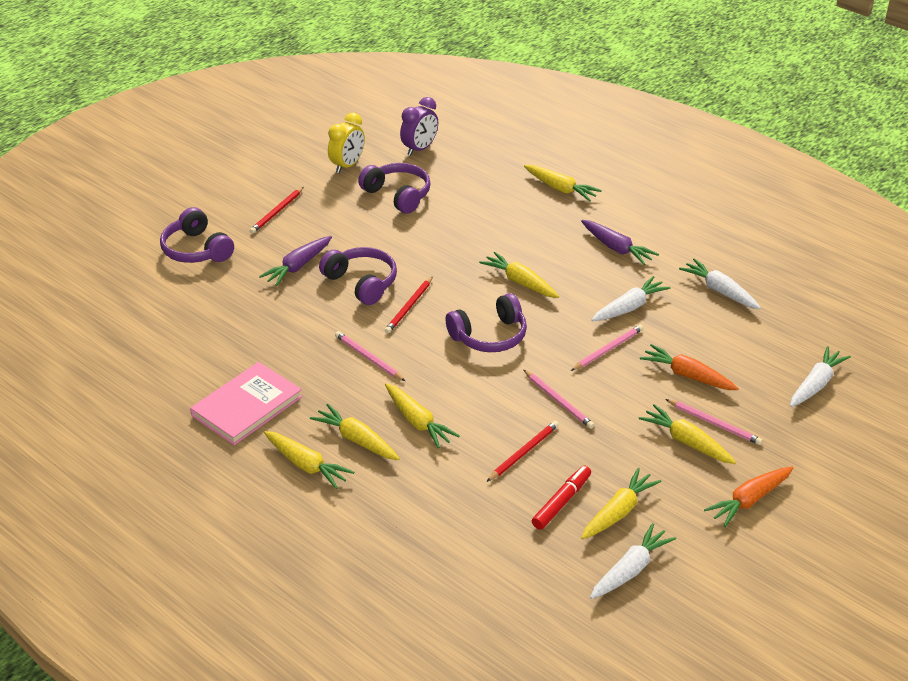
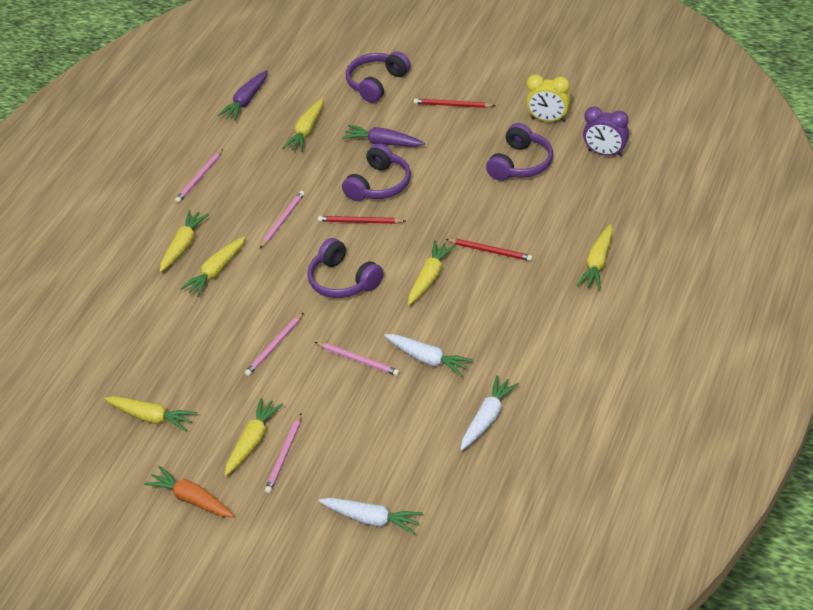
camera: 75 degrees right, 5 degrees up
pink book [190,362,302,445] -> pink pencil [175,149,223,203]
yellow carrot [264,431,355,489] -> yellow carrot moved to [282,98,323,152]
red pencil [487,421,559,482] -> red pencil moved to [446,239,533,261]
red marker [532,466,591,530] -> none
purple carrot [581,220,659,265] -> purple carrot moved to [218,70,268,121]
white carrot [590,523,676,599] -> none
orange carrot [640,344,739,390] -> none

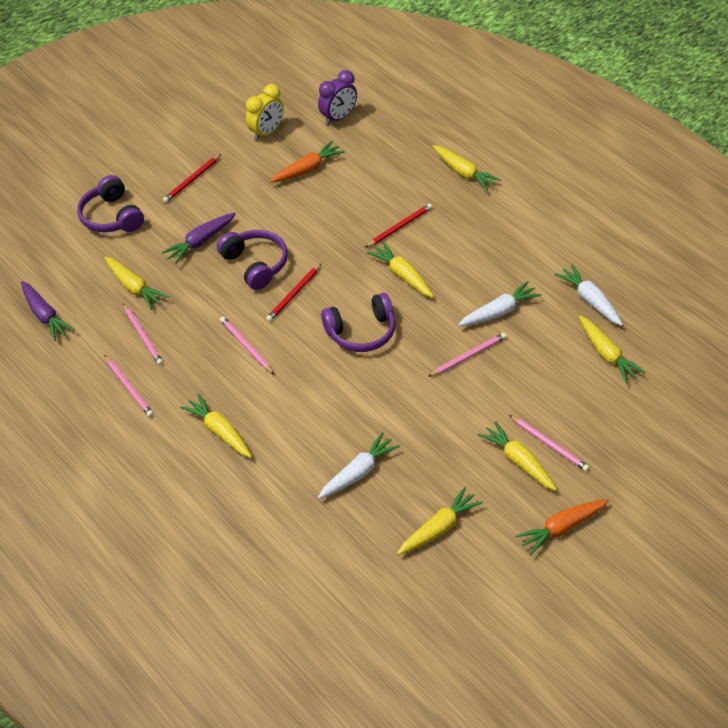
camera: 65 degrees left, 5 degrees up
yellow carrot [180,236,246,297] -> yellow carrot moved to [579,316,646,383]
pink pencil [245,312,304,376] -> pink pencil moved to [123,303,163,365]
white carrot [318,498,423,535] -> white carrot moved to [318,432,400,499]
purple headphones [486,123,553,181] -> orange carrot [270,141,345,183]

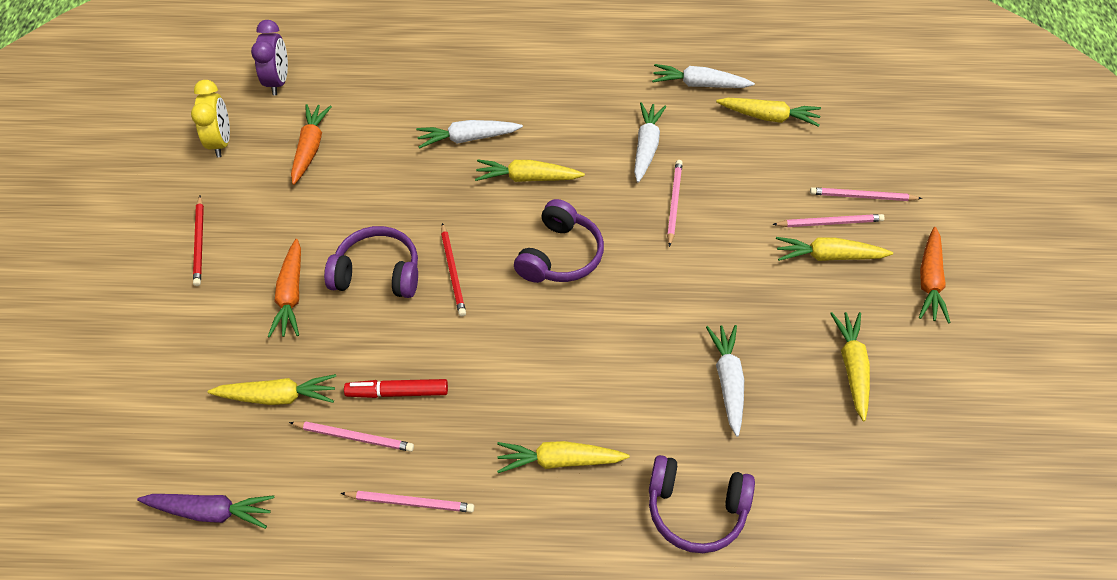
camera: 50 degrees left, 5 degrees up
purple headphones [77,175,144,232] -> purple headphones moved to [649,455,755,553]
purple carrot [162,213,236,264] -> orange carrot [268,239,301,338]
pink pencil [220,317,274,374] -> pink pencil moved to [810,187,922,201]
red pencil [365,204,432,248] -> white carrot [416,120,523,149]
yellow carrot [432,145,501,191] -> none
none -> red marker [344,379,448,398]

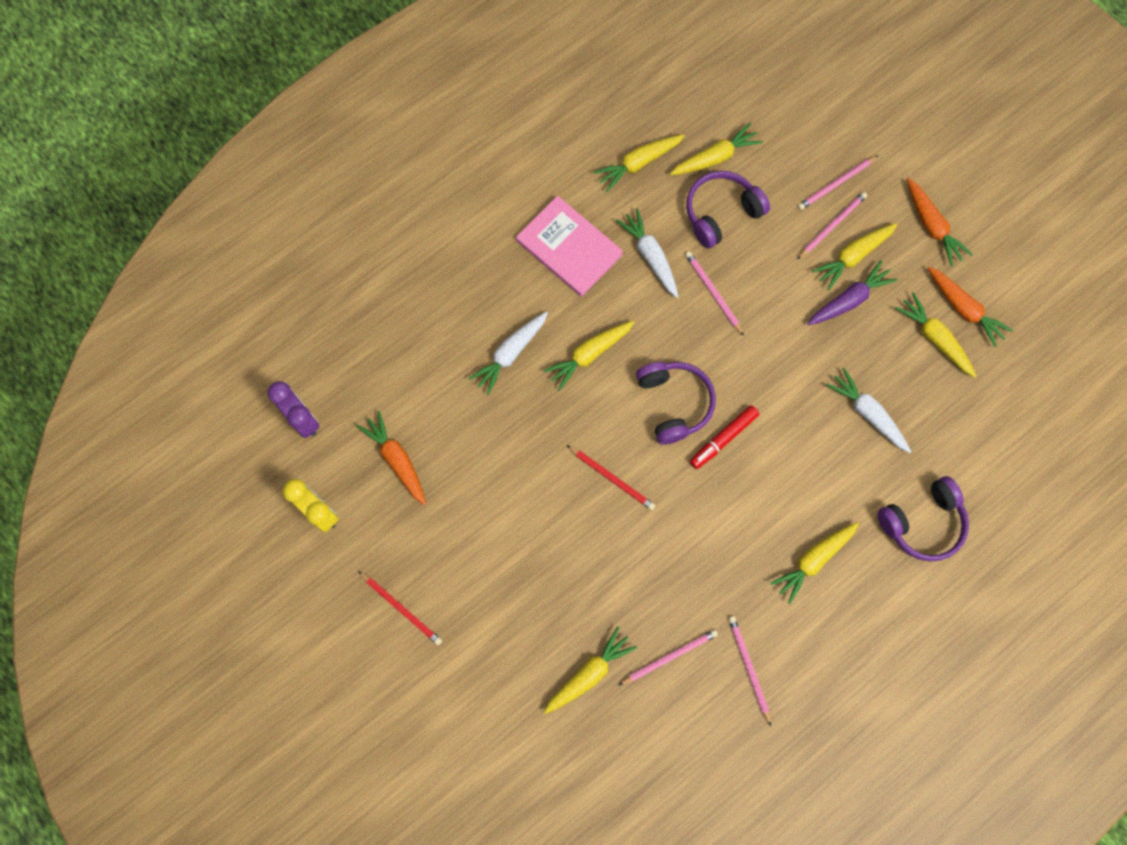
camera: 40 degrees left, 20 degrees up
purple carrot [137,494,274,529] -> purple carrot moved to [807,260,898,326]
orange carrot [268,239,301,338] -> orange carrot moved to [928,267,1013,348]
purple headphones [324,226,418,298] -> purple headphones moved to [686,171,770,248]
pink pencil [340,491,474,513] -> pink pencil turned 75 degrees counterclockwise [728,616,771,726]
red marker [344,379,448,398] -> red marker moved to [690,405,759,469]
white carrot [652,64,755,88] -> yellow carrot [594,134,685,192]
none -> pink book [516,196,623,297]

